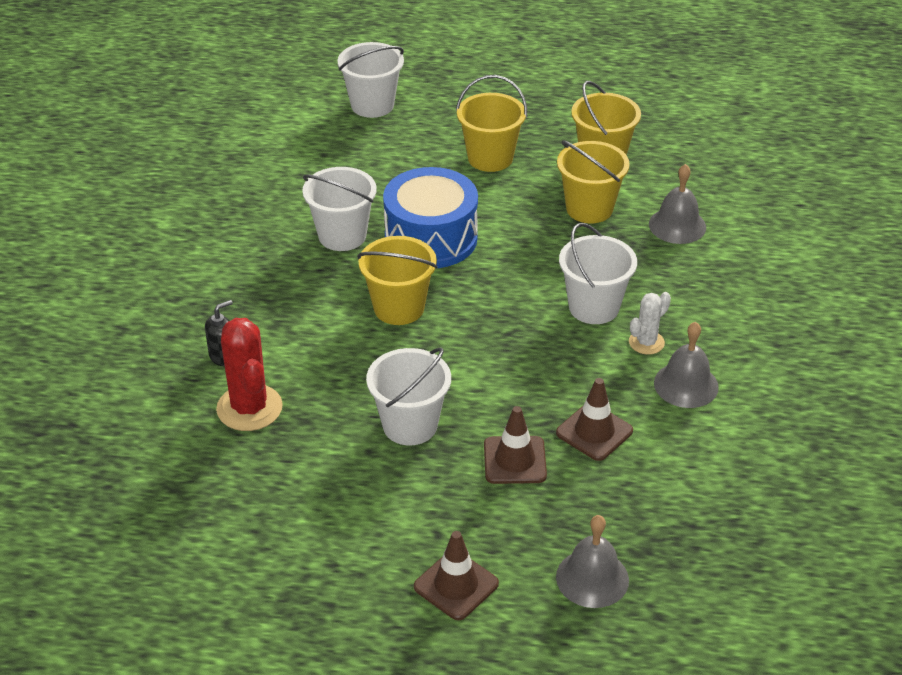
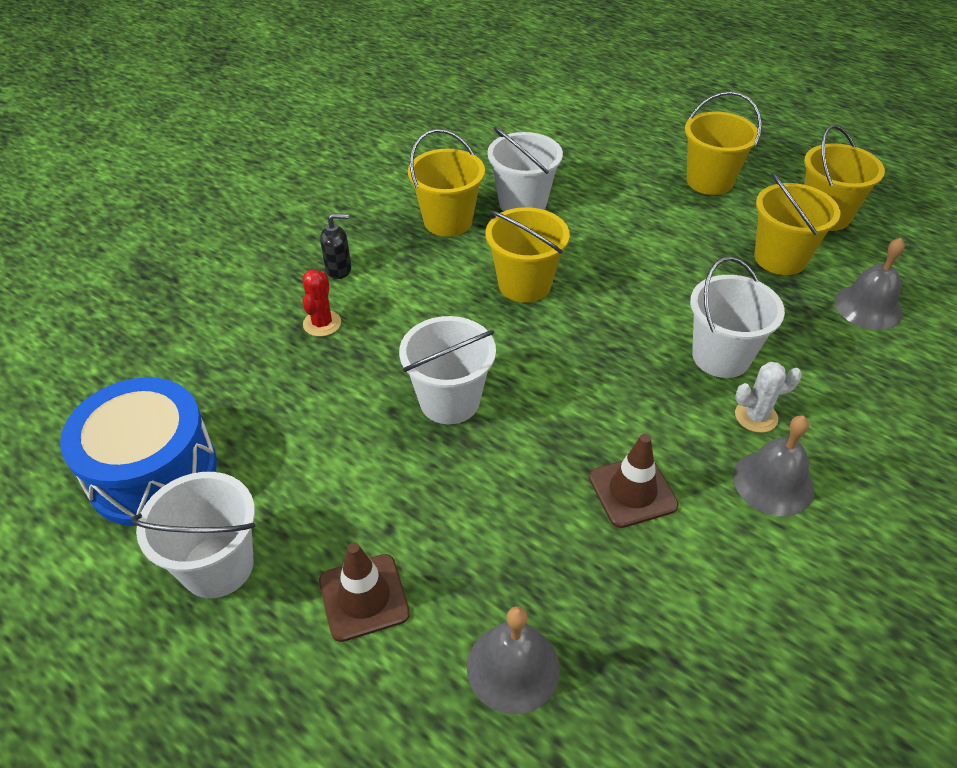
camera: 30 degrees right, 5 degrees up
red cactus [216,318,283,431] -> red cactus [302,269,341,337], size x0.57
white bucket [337,42,404,118] -> white bucket moved to [131,472,255,598]
blue drum [383,167,478,268] -> blue drum moved to [60,377,217,526]
brown traffic cone [484,406,547,484] -> none
none -> yellow bucket [408,129,485,237]

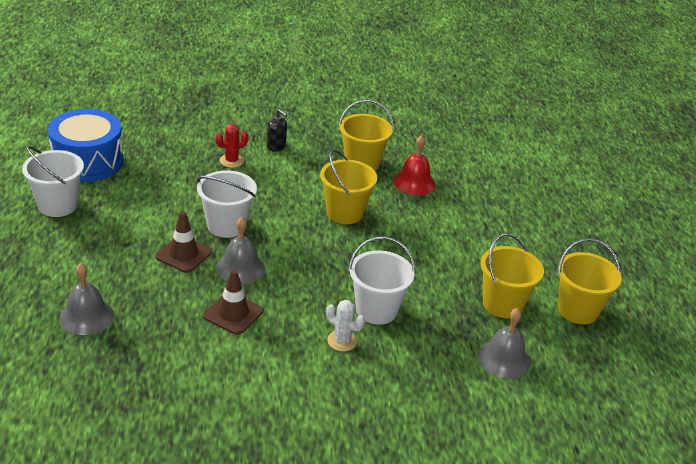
camera: 45 degrees right, 10 degrees down
brown traffic cone [319,542,410,642] -> brown traffic cone moved to [155,211,212,273]
white bucket [487,127,563,212] -> red bell [393,135,435,195]
yellow bucket [685,91,762,195] -> none
grey bell [733,416,814,517] -> grey bell moved to [216,217,265,284]

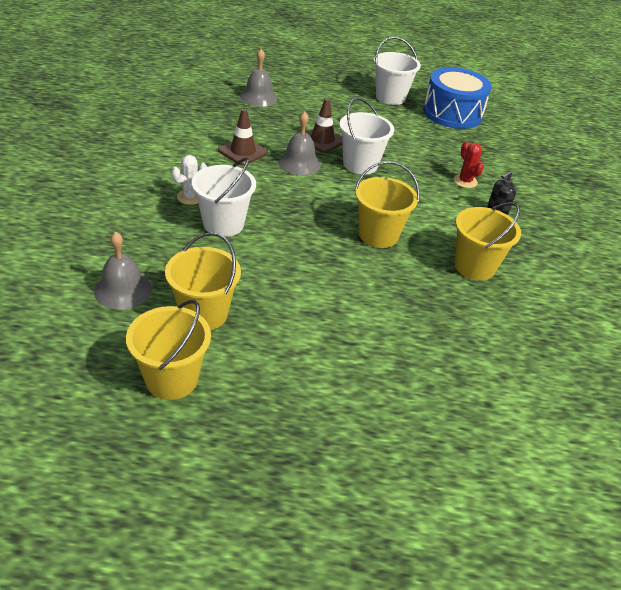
camera: 100 degrees right, 5 degrees up
red bell [393,135,435,195] -> none

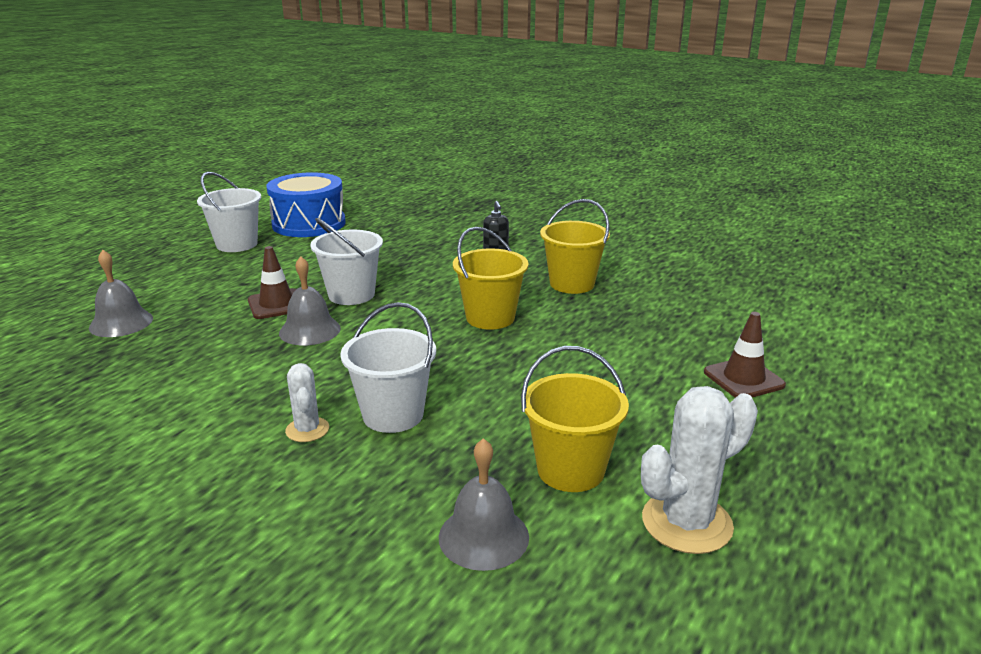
camera: 60 degrees left, 15 degrees down
yellow bucket [126,300,211,400] -> white cactus [641,386,758,554]
brown traffic cone [218,109,268,166] -> brown traffic cone moved to [704,312,786,398]
red cactus [453,141,484,188] -> none

